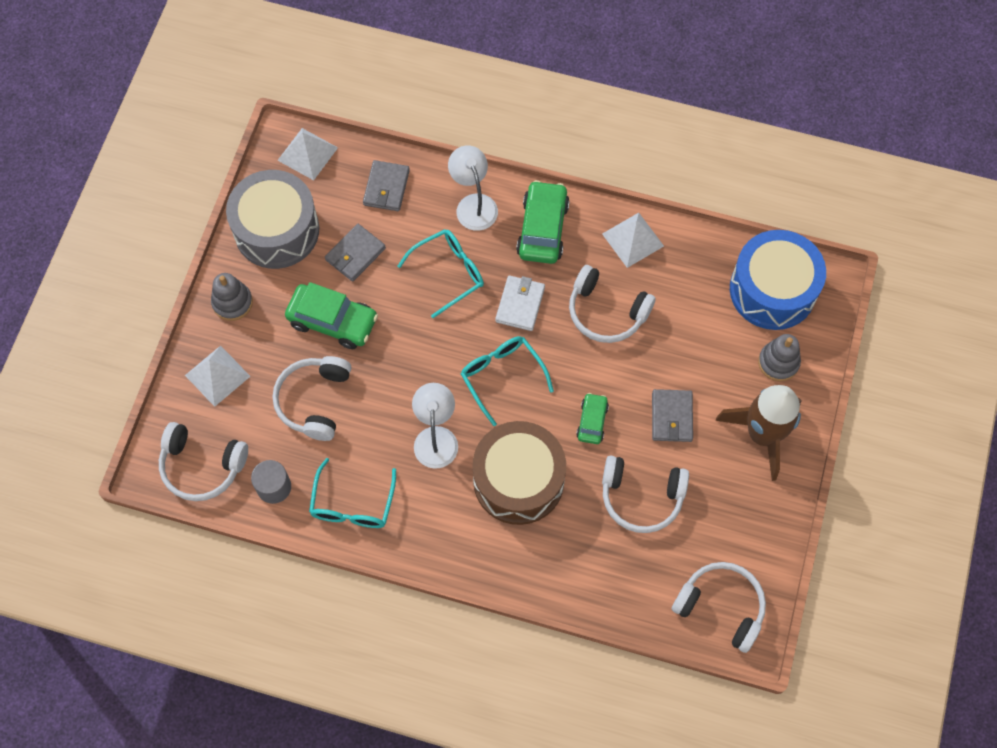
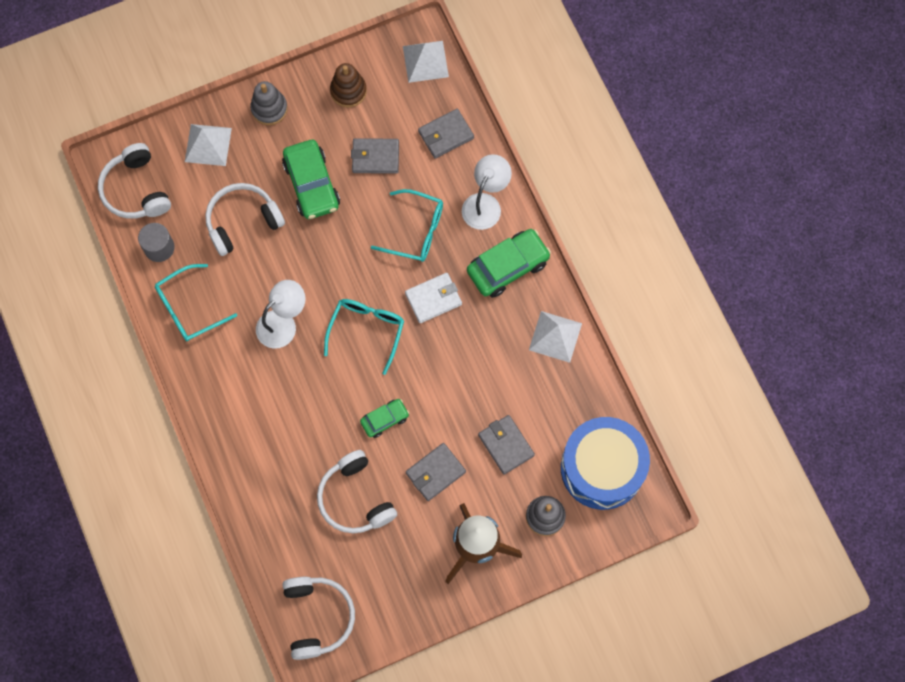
camera: 50 degrees right, 5 degrees up
grey drum [226,170,319,269] -> brown stacking toy [330,63,367,107]
brown drum [472,421,566,525] -> none
white headphones [569,265,656,343] -> none
none -> grey wallet [478,415,535,475]

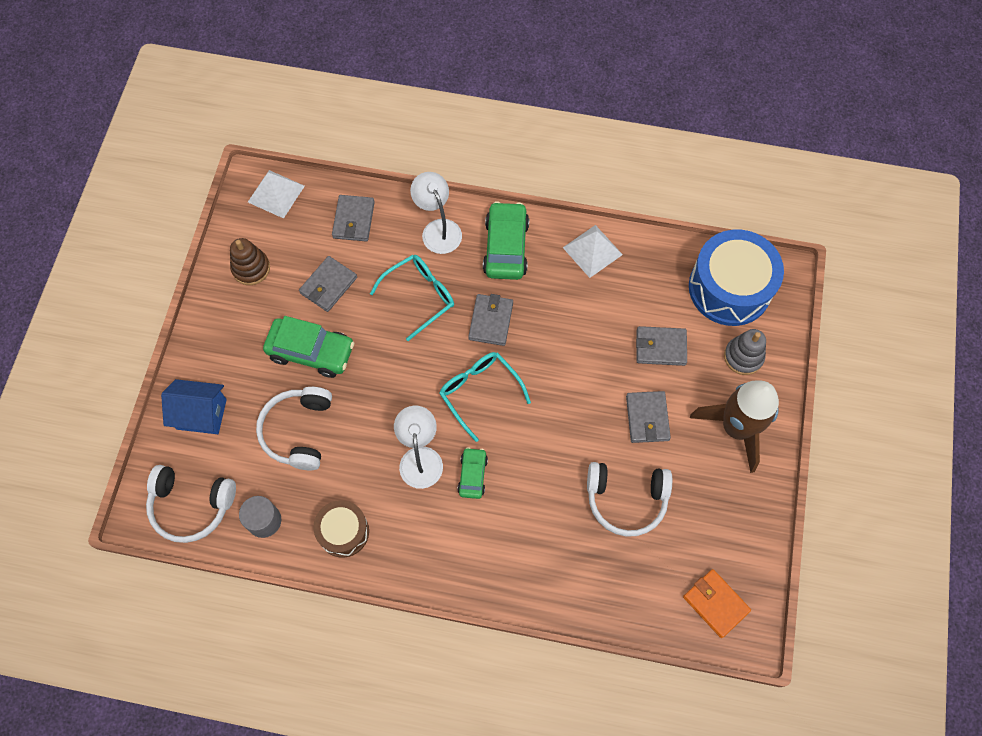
camera: 55 degrees left, 5 degrees down
turquoise glasses [155,264,237,341] -> brown drum [313,500,369,558]
white pyramid [185,124,232,166] -> blue house [161,379,227,434]
grey stacking toy [250,81,288,125] -> none
white headphones [282,577,355,660] -> orange wallet [683,569,751,638]
green car [360,399,409,438] -> green car moved to [457,447,488,499]
white wallet [405,273,462,323] -> grey wallet [468,294,513,346]

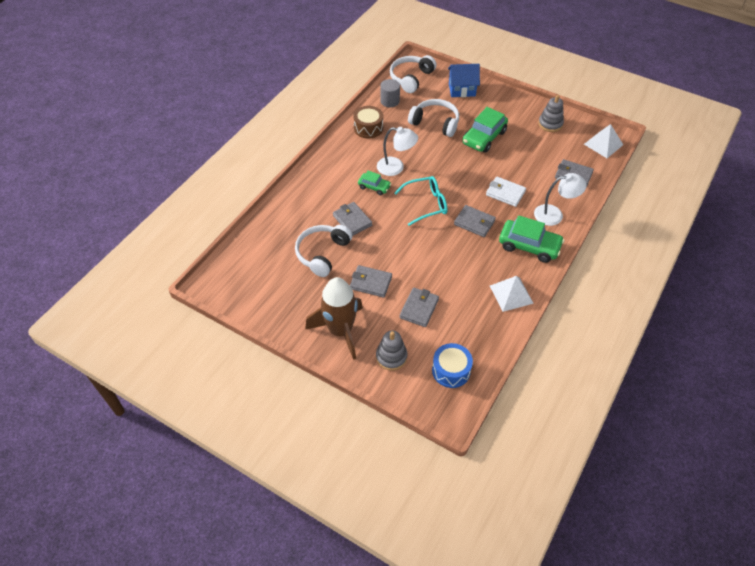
camera: 110 degrees right, 15 degrees down
blue house [161,379,227,434] -> blue house turned 60 degrees clockwise [448,64,480,97]
brown stacking toy [230,238,270,285] -> grey stacking toy [538,95,564,132]
grey wallet [299,256,357,312] -> grey wallet moved to [333,202,372,236]
turquoise glasses [370,255,454,341] -> white wallet [486,176,526,207]
orange wallet [683,569,751,638] -> none
blue drum [689,229,784,326] -> blue drum [432,343,473,388], size x0.56

